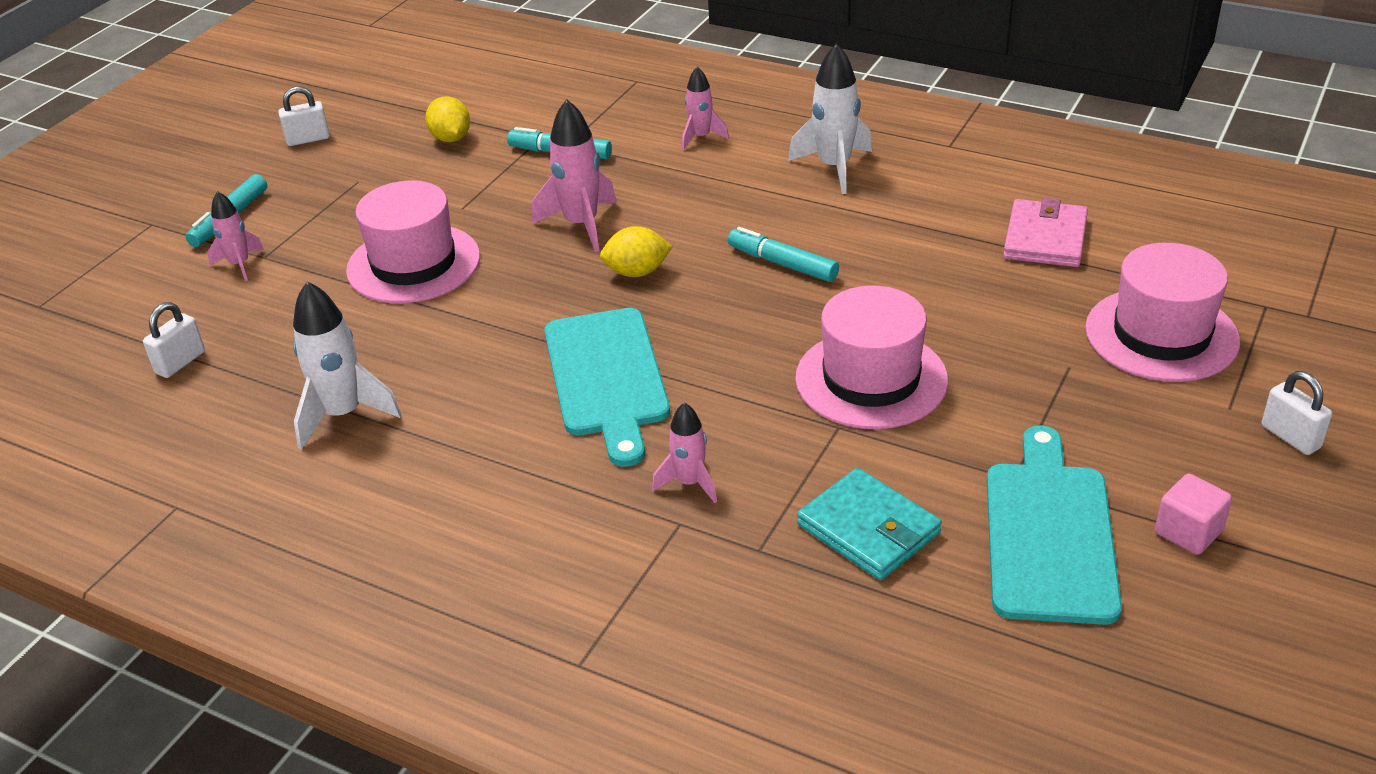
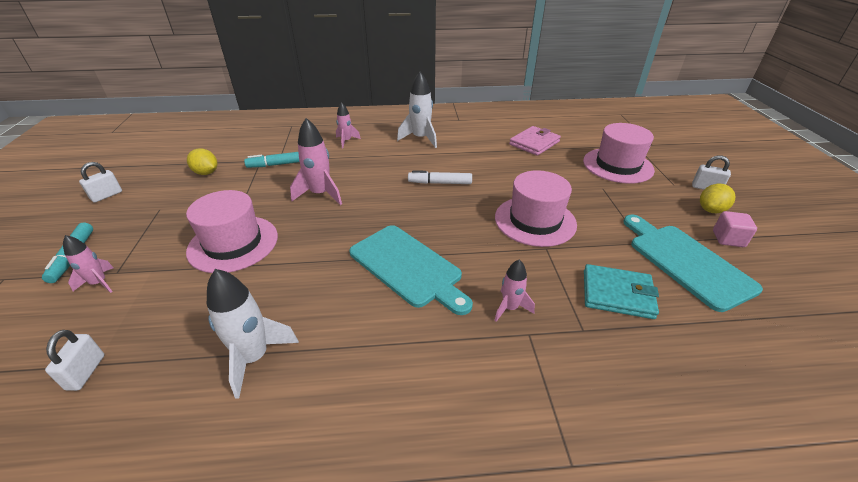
camera: 35 degrees left, 0 degrees up
yellow lemon [600,226,673,277] -> yellow lemon moved to [700,184,735,213]
turquoise marker [728,227,839,282] -> white marker [408,170,472,184]
pink wallet [1003,198,1088,267] -> pink wallet turned 60 degrees clockwise [509,126,561,156]

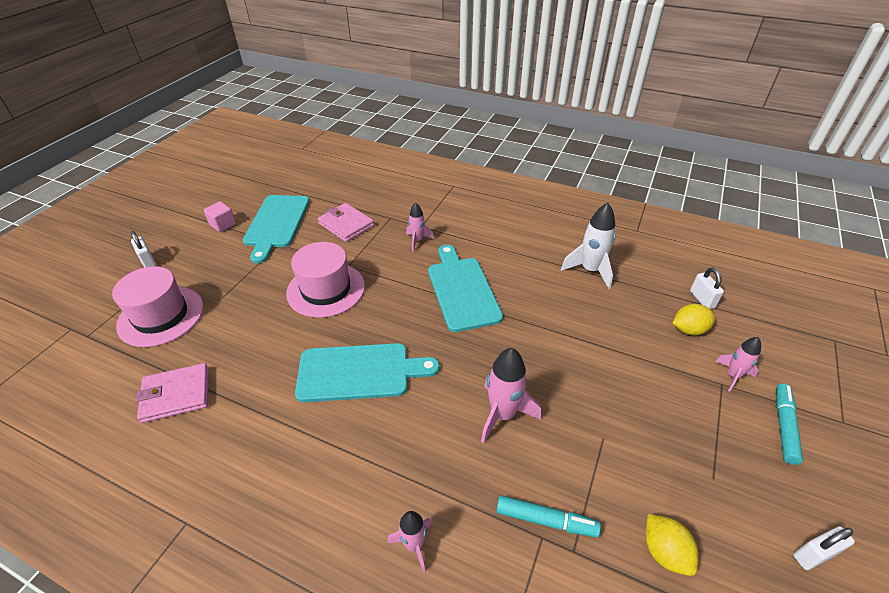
camera: 150 degrees left, 5 degrees up
white padlock [45,330,104,391] -> white padlock turned 45 degrees counterclockwise [690,267,724,309]
pink hat [186,190,278,273] -> none
white rocket [397,72,437,148] -> none
white marker [408,170,472,184] -> turquoise cutting board [295,343,440,402]
turquoise wallet [584,264,659,319] -> pink wallet [318,203,374,242]
yellow lemon [700,184,735,213] -> yellow lemon moved to [673,304,715,335]

